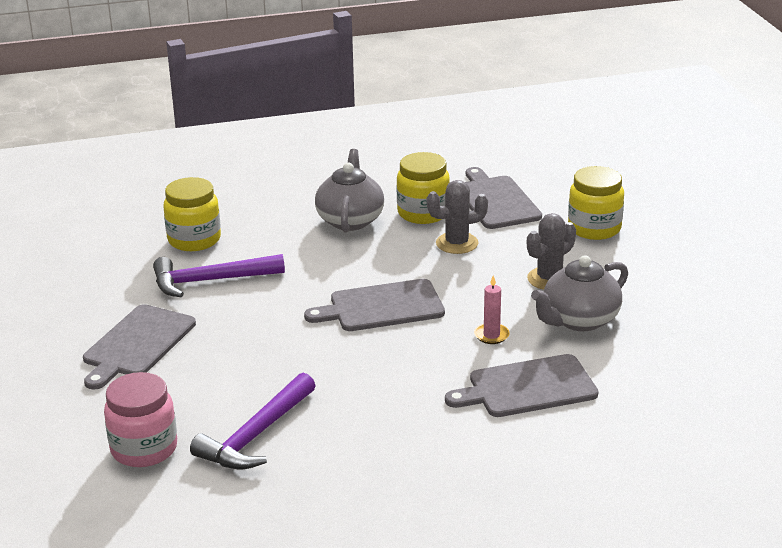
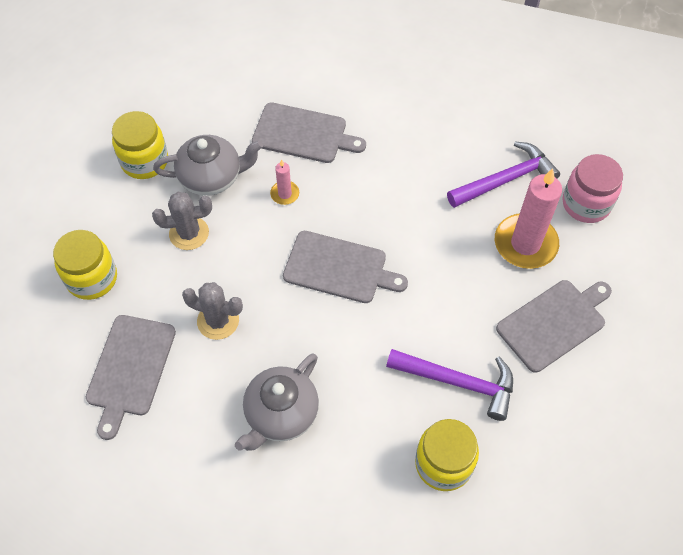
camera: 150 degrees left, 30 degrees up
yellow jar [397,152,450,224] -> yellow jar moved to [112,111,168,179]
none -> pink candle [495,169,562,269]

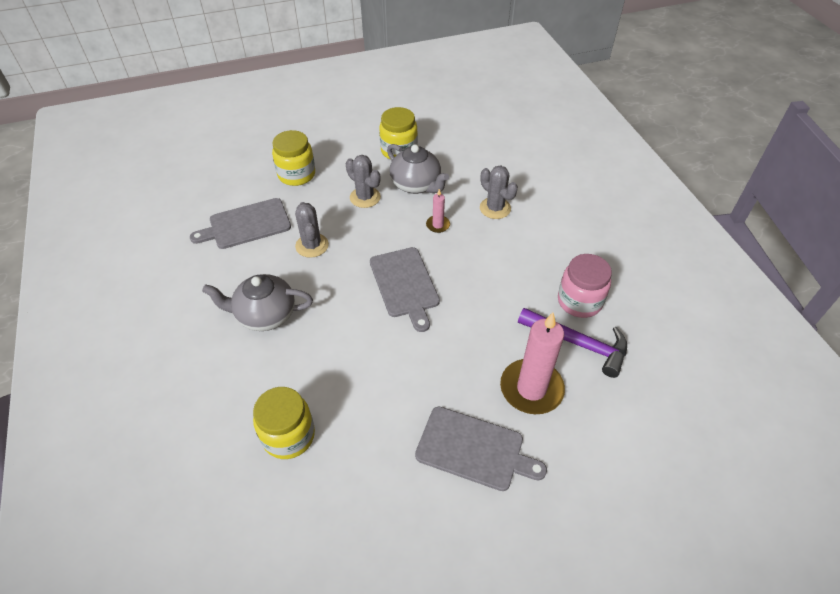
camera: 55 degrees right, 10 degrees down
grey cutting board [252,103,366,163] -> grey cactus [480,165,518,219]
purple hammer [386,349,513,421] -> none
pink jar [563,154,623,223] -> pink jar moved to [558,254,612,318]

